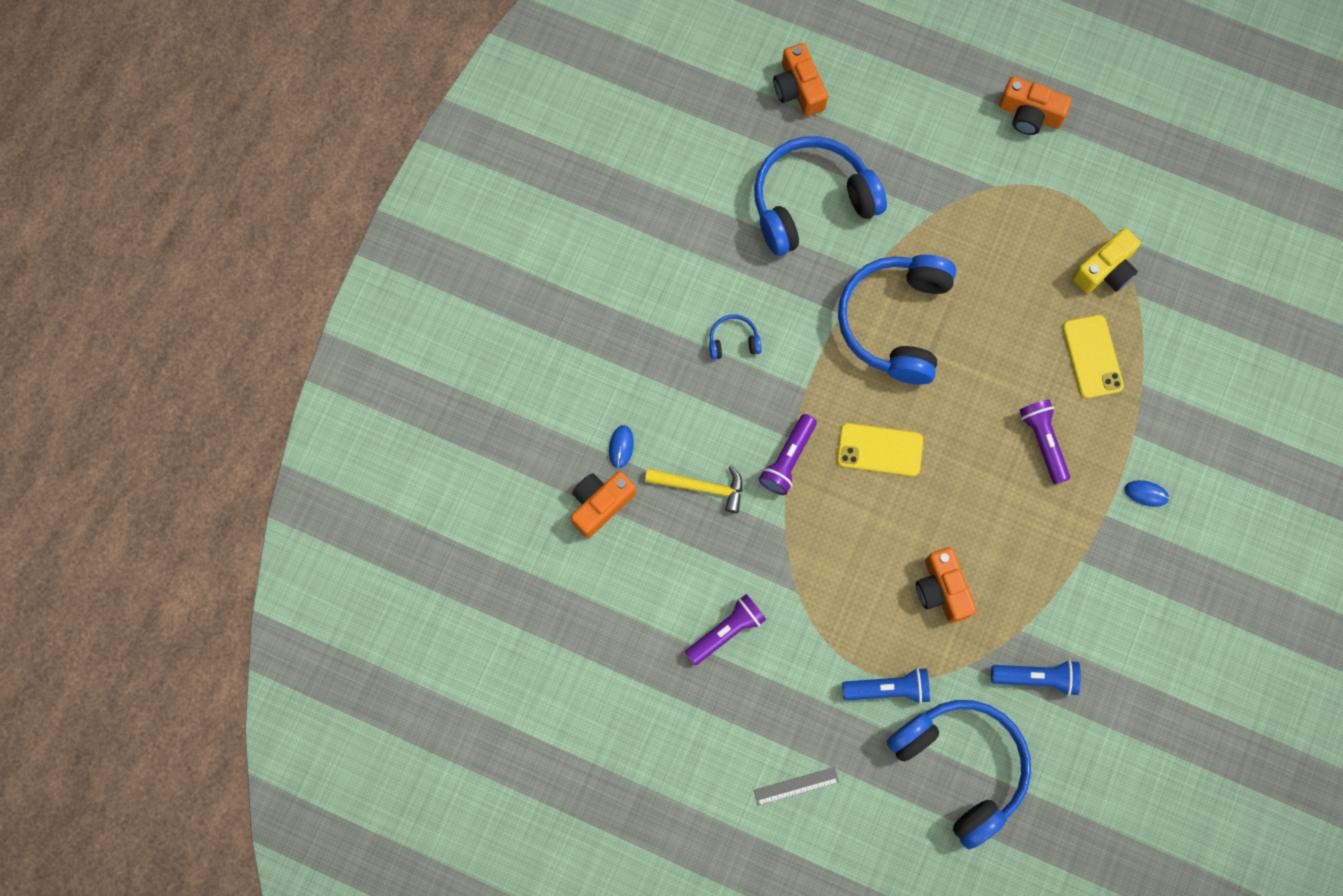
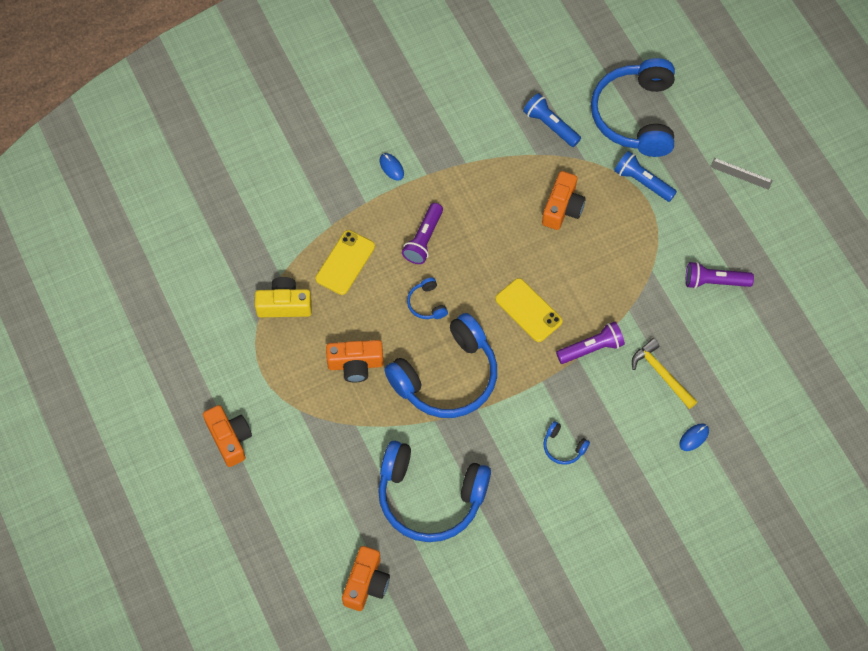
camera: 140 degrees left, 10 degrees down
orange camera [571,471,636,538] -> orange camera moved to [326,340,384,382]
none -> blue headphones [407,277,448,319]

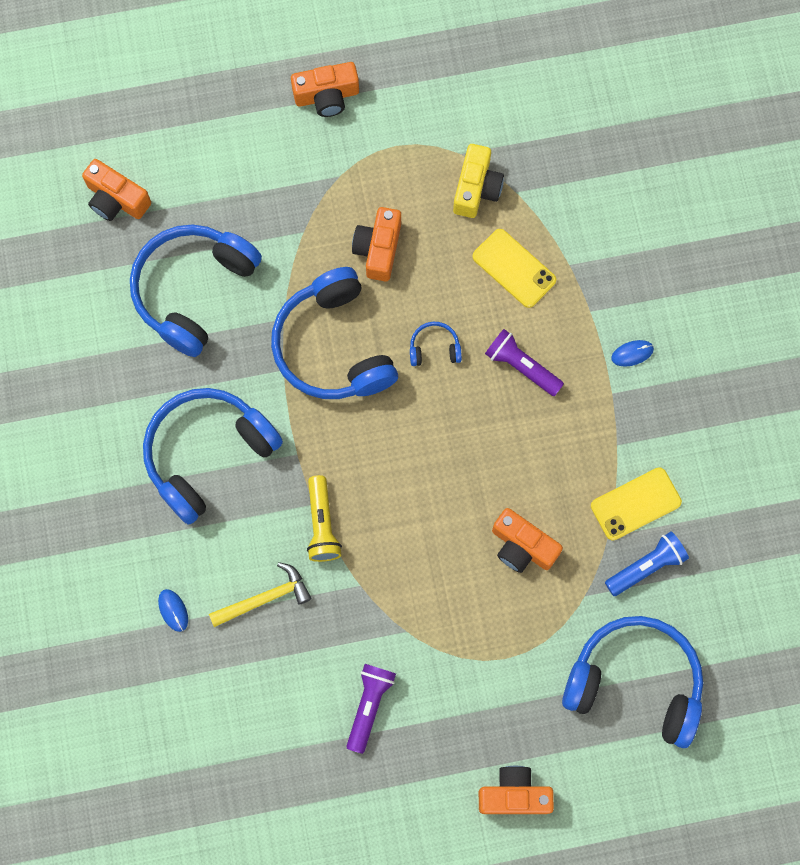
camera: 105 degrees right, 10 degrees up
yellow phone [495,278,562,342] -> yellow phone moved to [591,467,682,541]
blue headphones [543,421,590,465] -> blue headphones [143,388,283,525], size x2.46
purple flashlight [556,321,625,364] -> yellow flashlight [307,475,342,562]
blue flashlight [614,151,677,202] -> none
grey ruler [710,158,773,190] -> orange camera [479,766,554,814]

